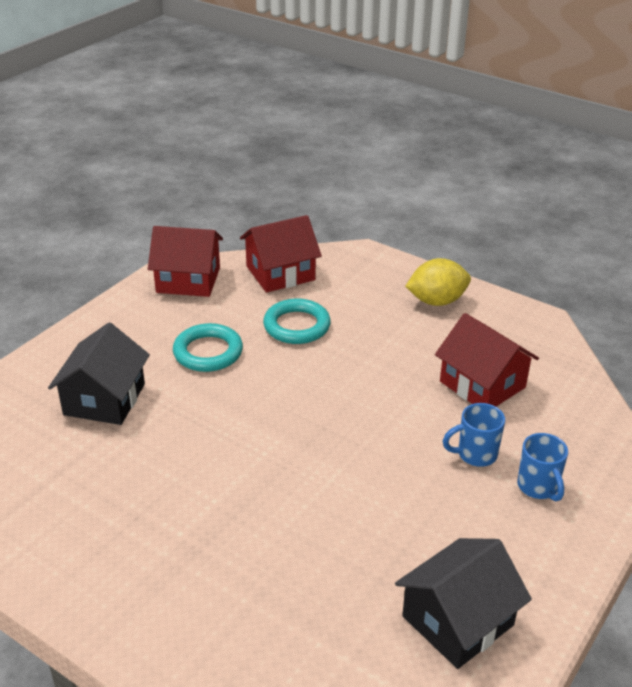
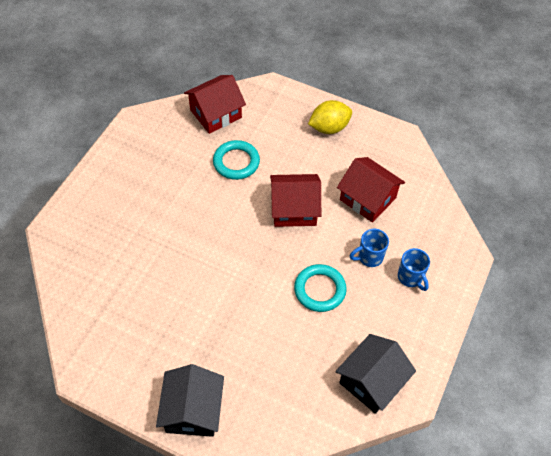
camera: 10 degrees left, 20 degrees up
black house [48,323,150,425] -> black house moved to [156,364,224,437]
red house [148,226,223,297] -> red house moved to [270,174,321,227]
turquoise ring [173,323,243,372] -> turquoise ring moved to [294,264,347,312]

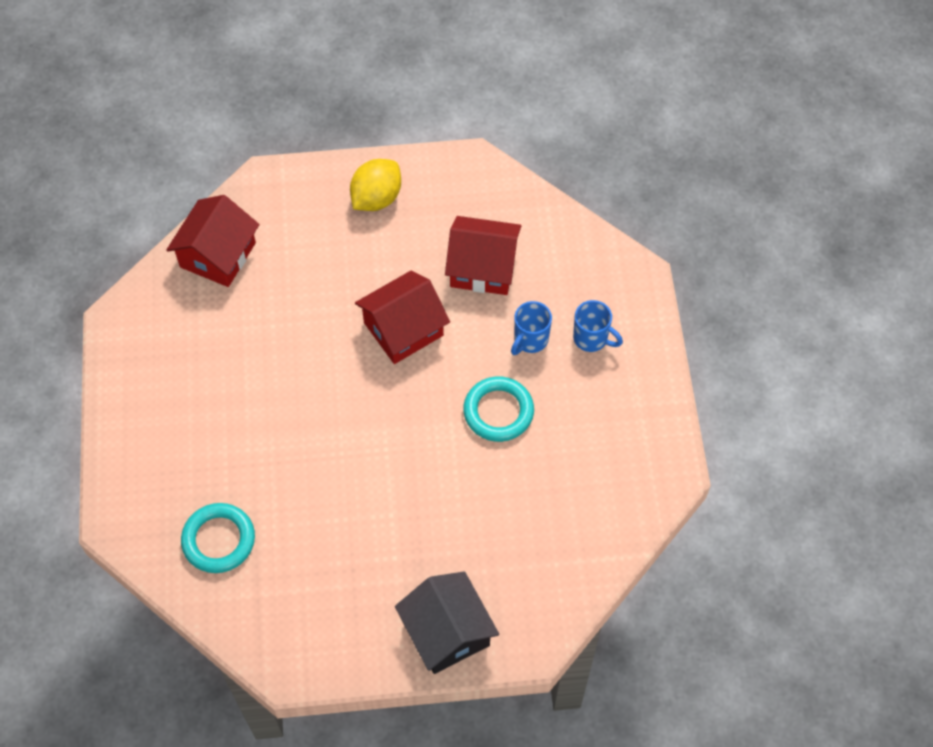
camera: 30 degrees left, 5 degrees up
turquoise ring [213,140,260,180] -> turquoise ring moved to [181,503,255,573]
black house [335,334,416,414] -> none

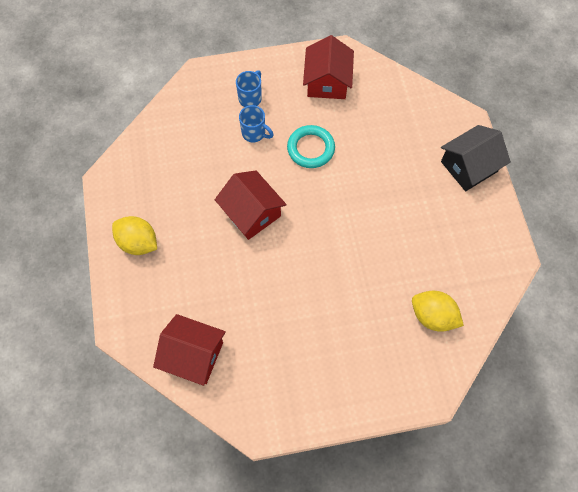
camera: 95 degrees left, 5 degrees up
turquoise ring [181,503,255,573] -> yellow lemon [412,291,464,332]
red house [445,216,521,295] -> red house moved to [303,35,354,99]

